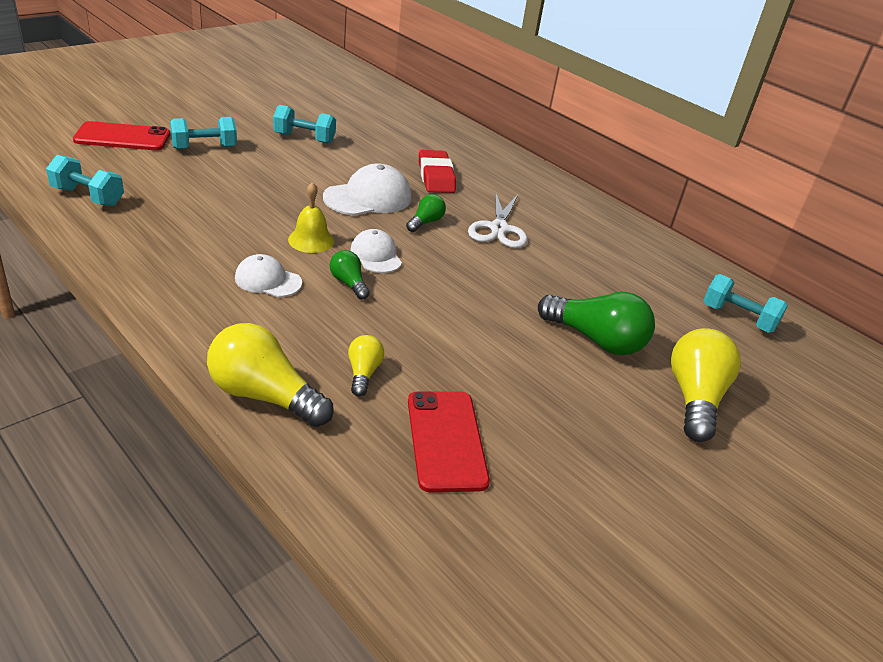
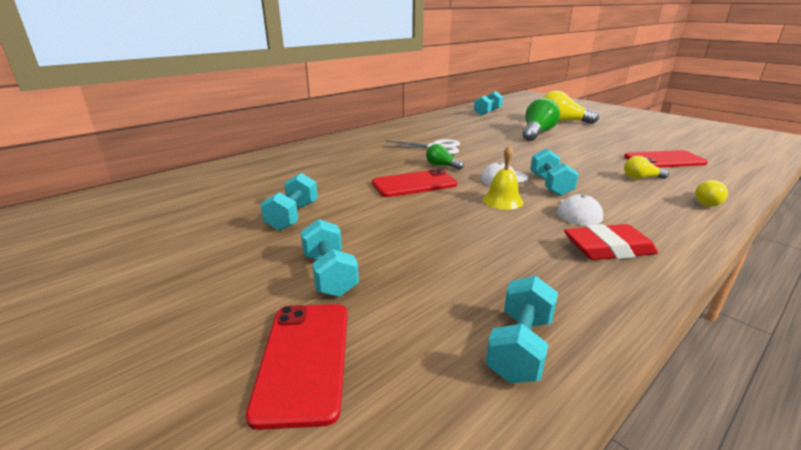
camera: 85 degrees left, 10 degrees down
yellow light bulb [207,323,334,427] -> yellow light bulb [695,180,728,207], size x0.52
white cap [323,163,412,216] -> red phone [372,169,457,197]
green light bulb [330,250,370,300] -> turquoise dumbbell [530,149,579,196]
red eraser [419,150,456,193] -> red eraser moved to [564,224,658,260]

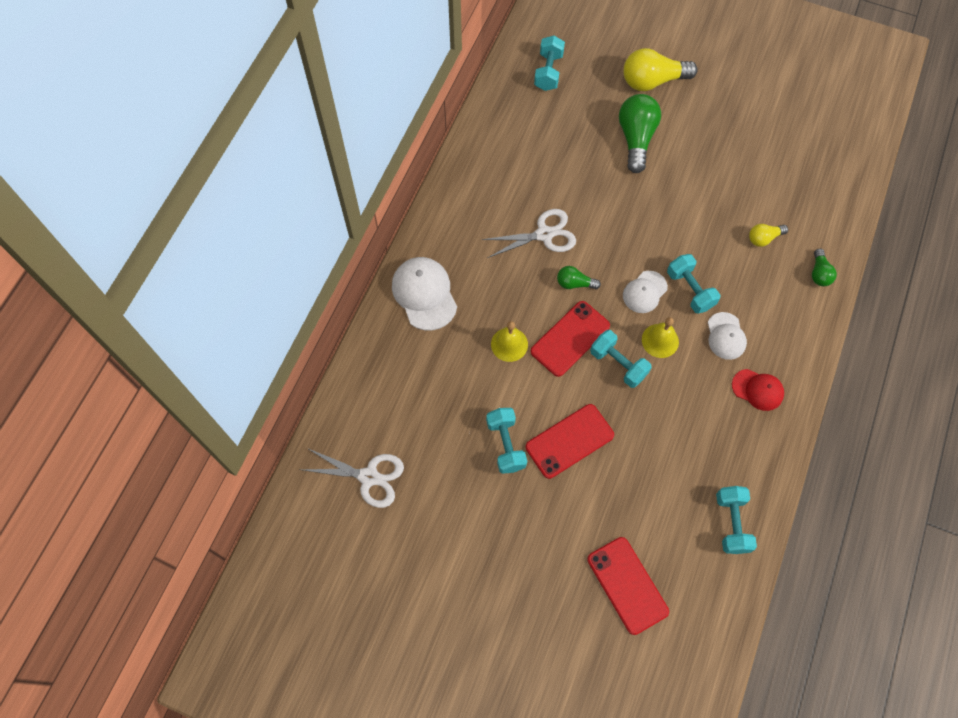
camera: 25 degrees left, 40 degrees up
turquoise dumbbell [301,219,359,297] -> turquoise dumbbell moved to [590,330,652,388]
red eraser [564,224,658,260] -> red cap [732,369,784,411]
red phone [624,150,708,168] -> red phone moved to [526,404,614,479]
yellow light bulb [695,180,728,207] -> green light bulb [812,249,837,286]
none -> white scissors [301,448,404,508]
none -> white cap [392,257,457,330]
none -> yellow bell [491,321,528,362]

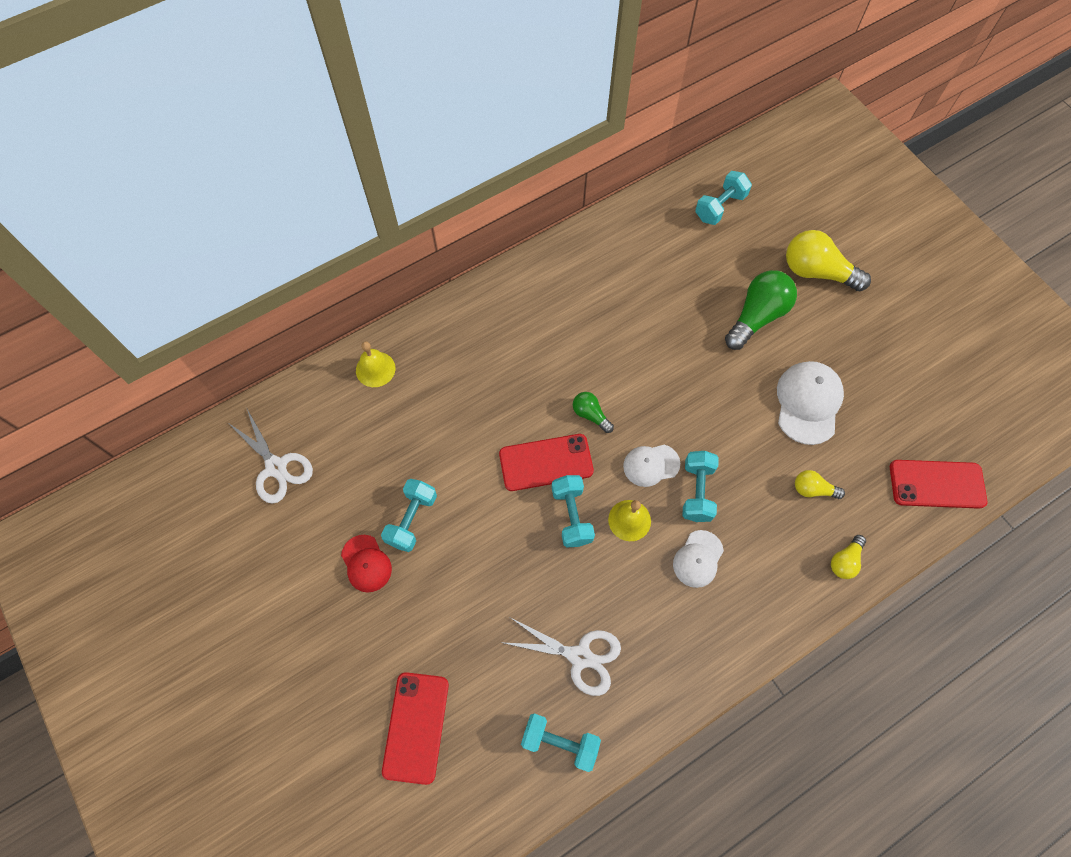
camera: 35 degrees right, 0 degrees up
white cap [392,257,457,330] -> white cap moved to [777,361,844,445]
white scissors [482,209,576,258] -> white scissors moved to [500,618,621,696]
yellow bell [491,321,528,362] -> yellow bell moved to [356,341,395,387]
red phone [526,404,614,479] -> red phone moved to [890,460,987,509]
turquoise dumbbell [716,486,757,554] -> turquoise dumbbell turned 75 degrees clockwise [521,713,601,772]
red cap [732,369,784,411] -> red cap moved to [341,535,392,592]
green light bulb [812,249,837,286] -> yellow light bulb [831,535,866,579]

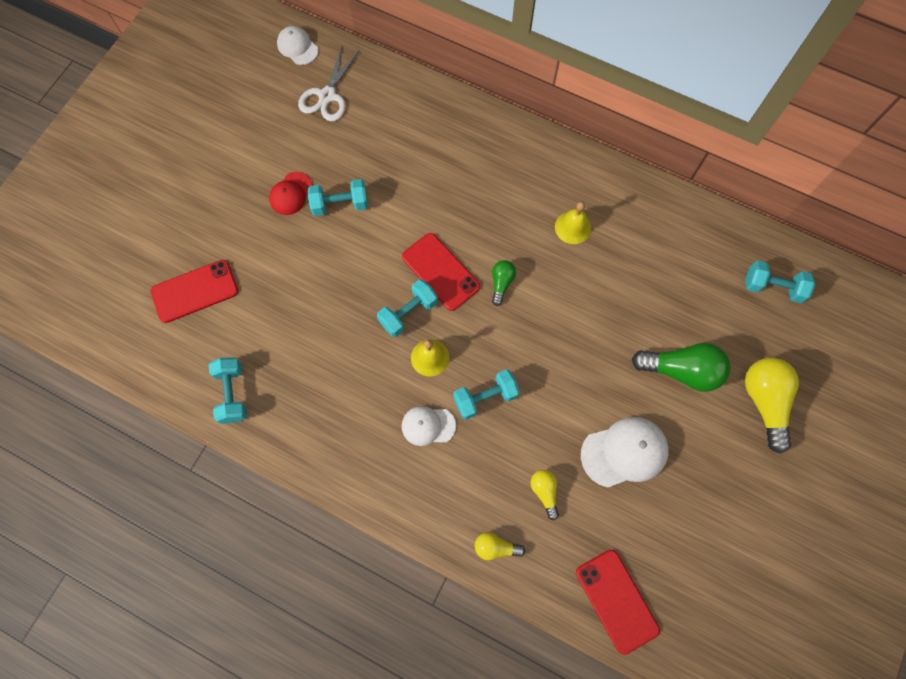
camera: 60 degrees right, 5 degrees up
yellow bell [356,341,395,387] -> yellow bell moved to [555,202,591,244]
white scissors [500,618,621,696] -> none
white cap [623,445,680,487] -> white cap moved to [277,26,319,65]

